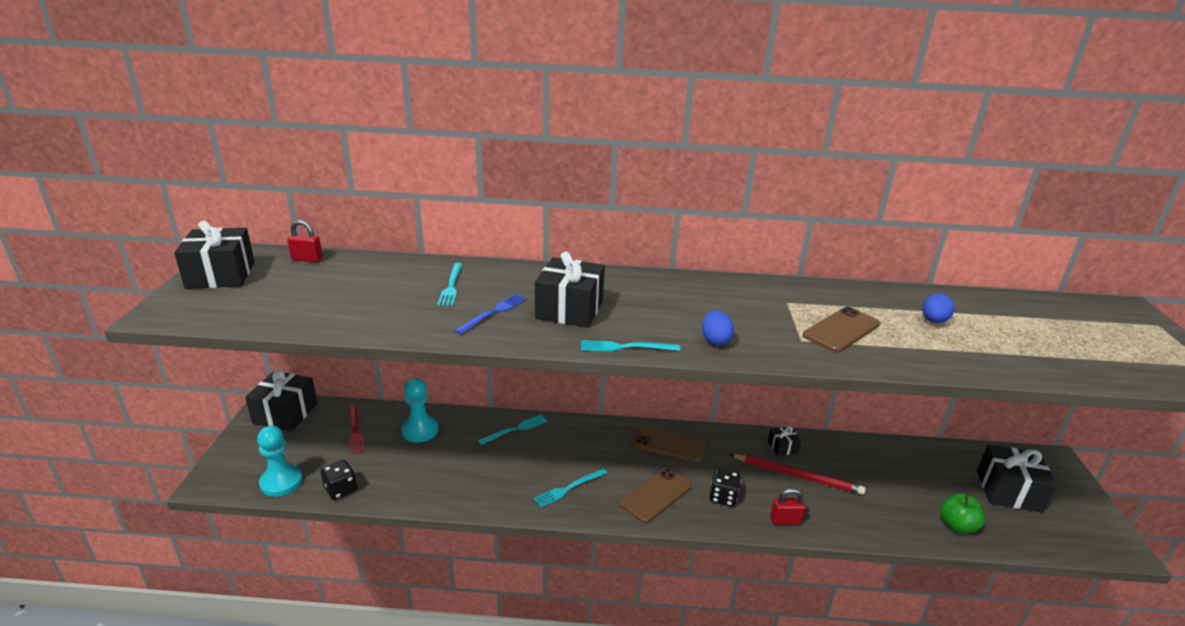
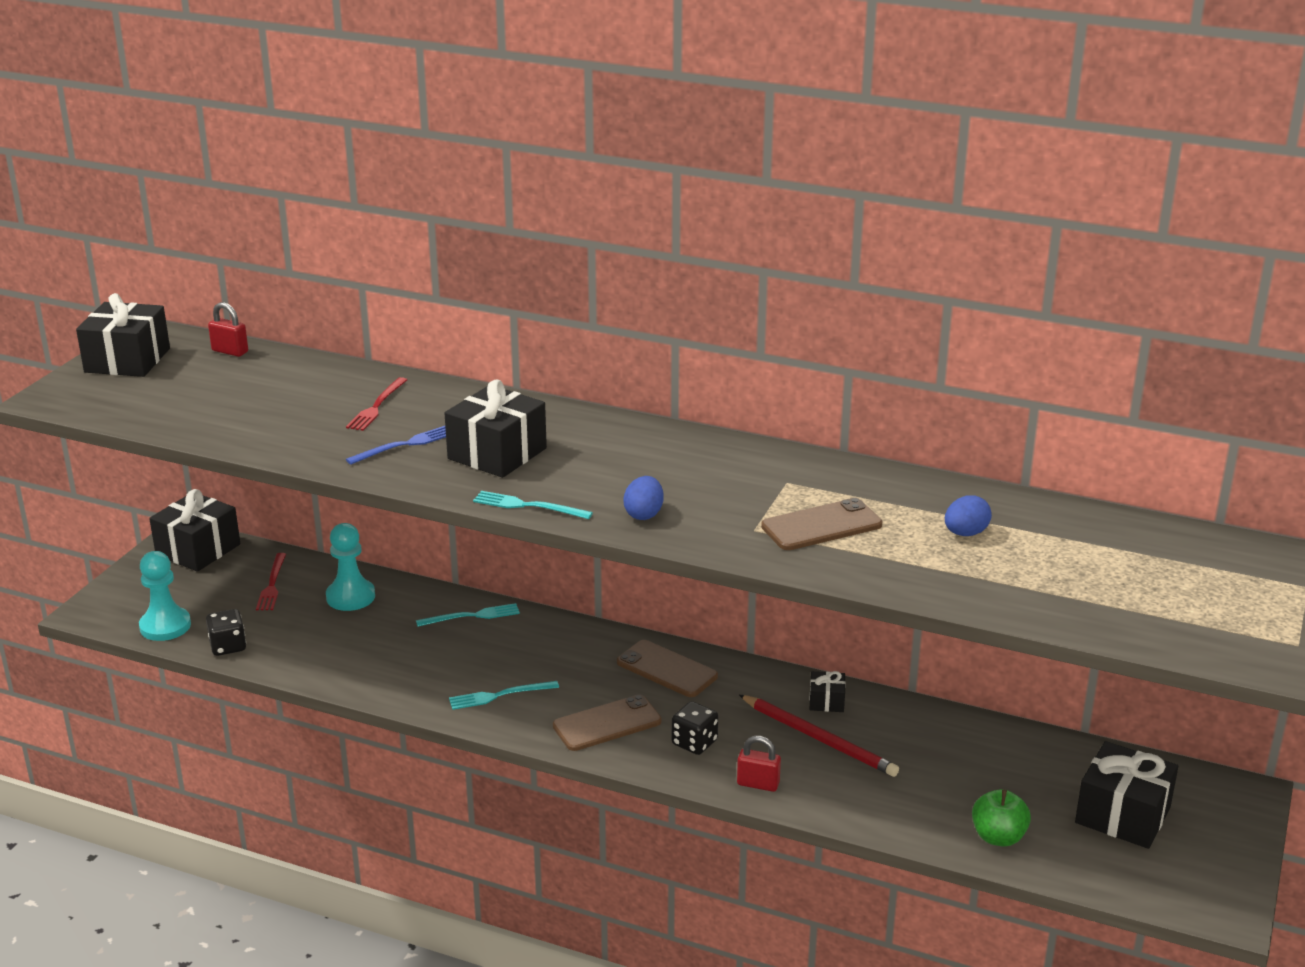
camera: 20 degrees right, 0 degrees up
turquoise fork [437,263,463,306] -> red fork [346,377,407,431]

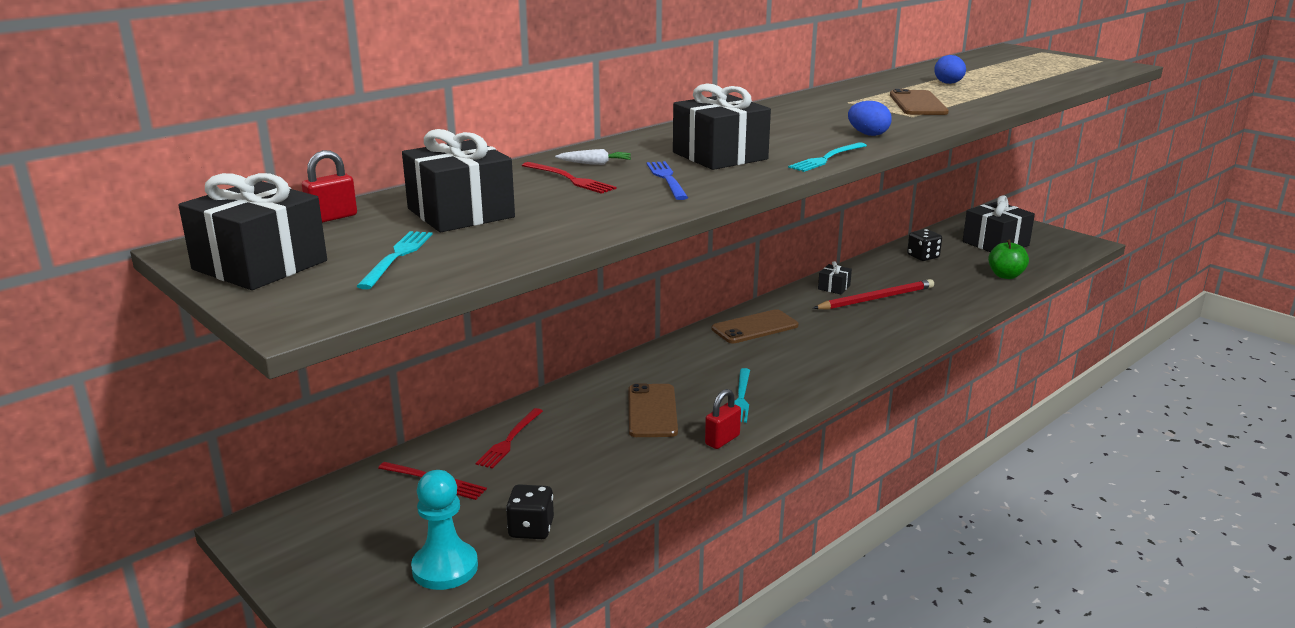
camera: 65 degrees left, 5 degrees down
black gift [149,489,240,572] -> black gift moved to [402,129,515,232]
turquoise pawn [326,523,375,611] -> red fork [476,408,543,469]
turquoise fork [416,603,520,627] -> turquoise fork moved to [357,231,433,289]
brown phone [553,694,662,751] -> brown phone moved to [628,383,678,437]
black dice [672,701,718,755] -> black dice moved to [907,229,942,261]
red padlock [737,736,781,792] -> red padlock moved to [705,389,741,449]
none -> white carrot [555,149,631,165]

